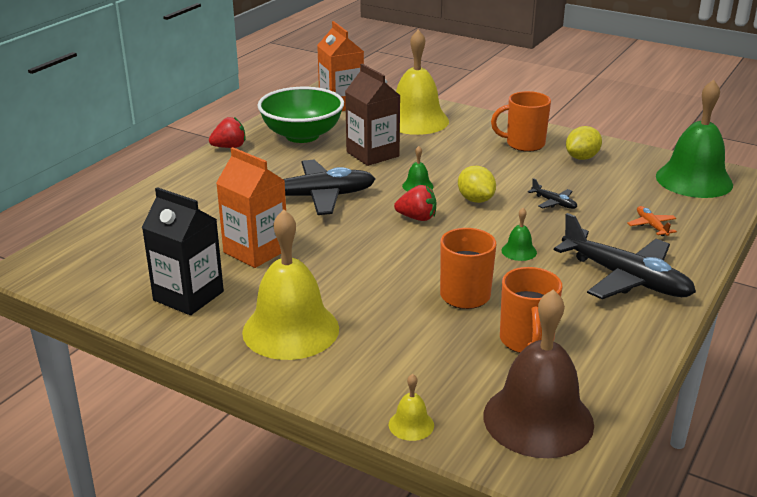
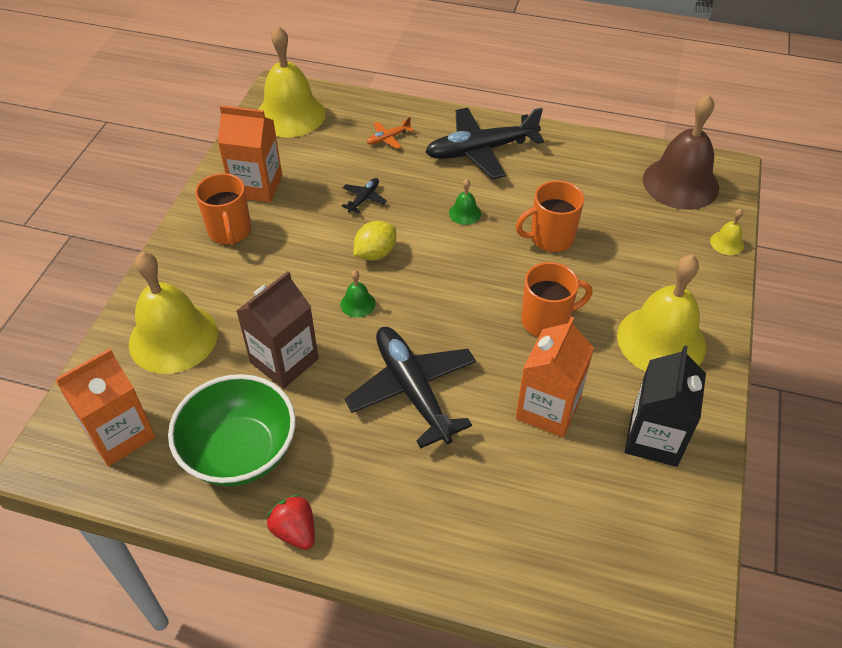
camera: 105 degrees left, 20 degrees up
red strawberry [394,185,436,221] -> none
orange mug [500,267,562,353] -> orange mug moved to [521,262,592,337]
black plane [554,213,696,299] -> black plane turned 135 degrees counterclockwise [425,108,544,179]
yellow lemon [566,126,602,160] -> orange carton [218,105,282,203]
green bell [656,80,733,198] -> yellow bell [258,26,326,137]

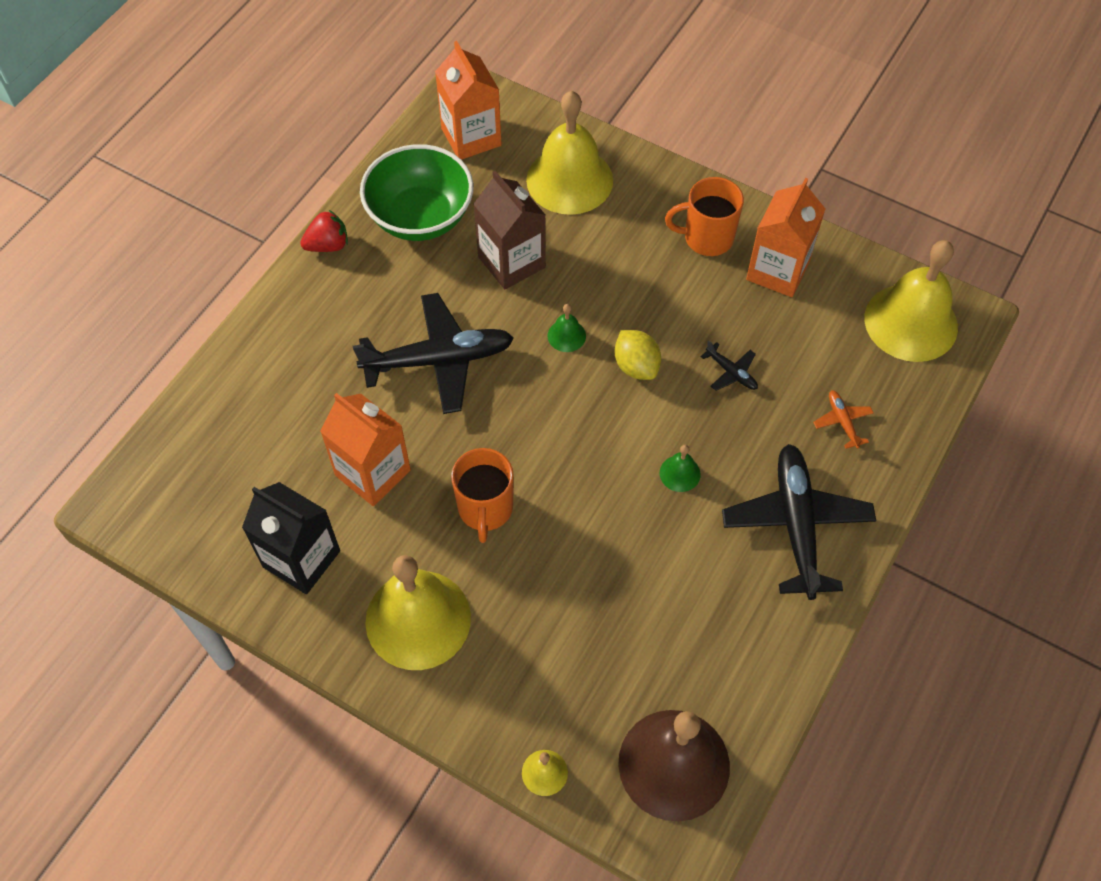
camera: 105 degrees right, 10 degrees up
orange mug [516,181,584,252] -> none

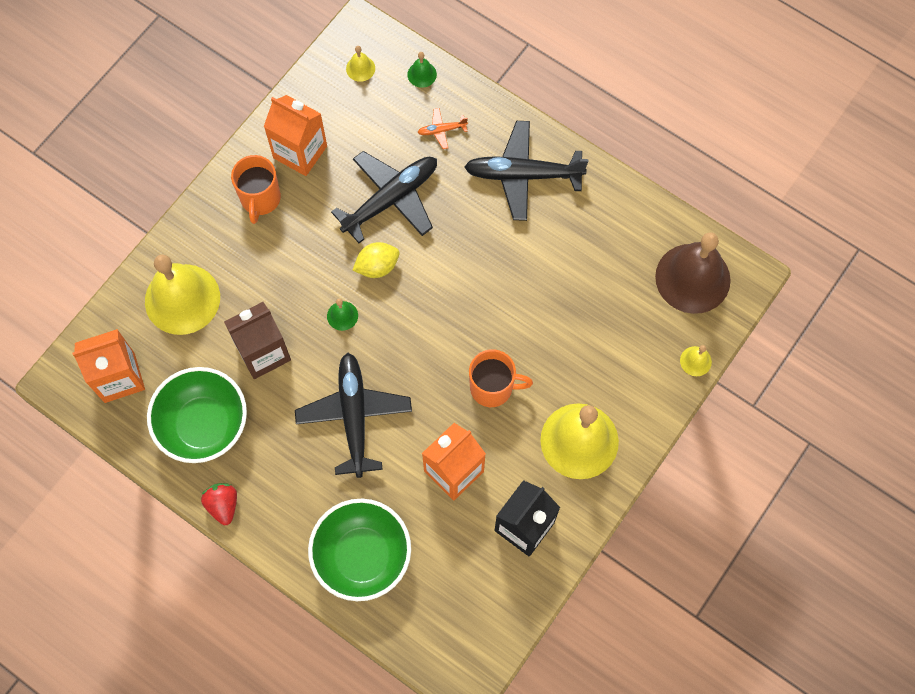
camera: 85 degrees left, 10 degrees up
green bell [660,445,701,492] -> green bell moved to [407,52,437,88]
black plane [701,340,758,391] -> black plane [331,151,437,243], size x2.34
yellow bell [864,240,958,362] -> yellow bell [346,46,375,82], size x0.41
none -> green bowl [308,499,411,601]

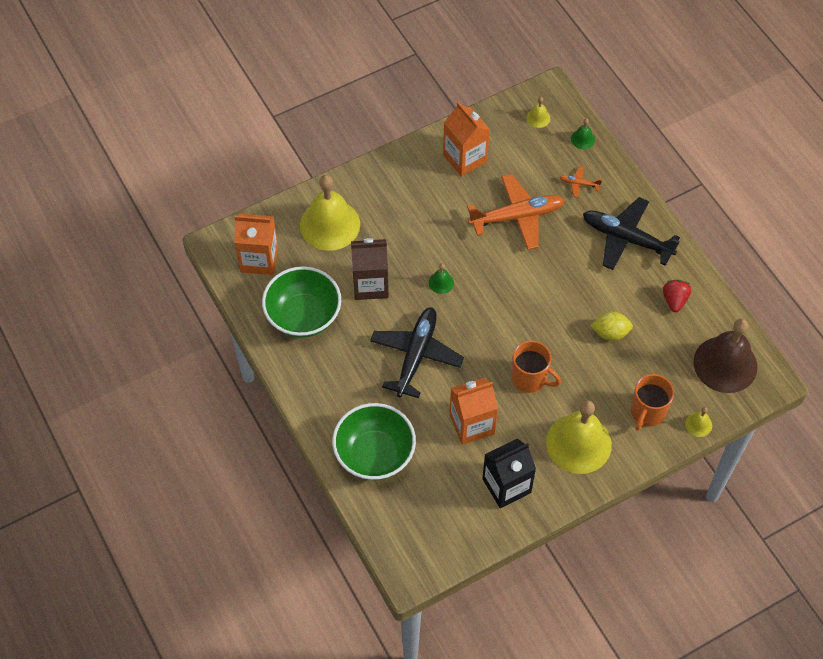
camera: 25 degrees right, 10 degrees down
red strawberry [201,483,237,525] -> red strawberry moved to [663,280,691,312]
orange mug [231,155,281,224] -> orange mug moved to [631,374,674,431]
black plane [331,151,437,243] -> orange plane [467,174,565,250]
yellow lemon [353,242,399,278] -> yellow lemon moved to [591,311,633,341]

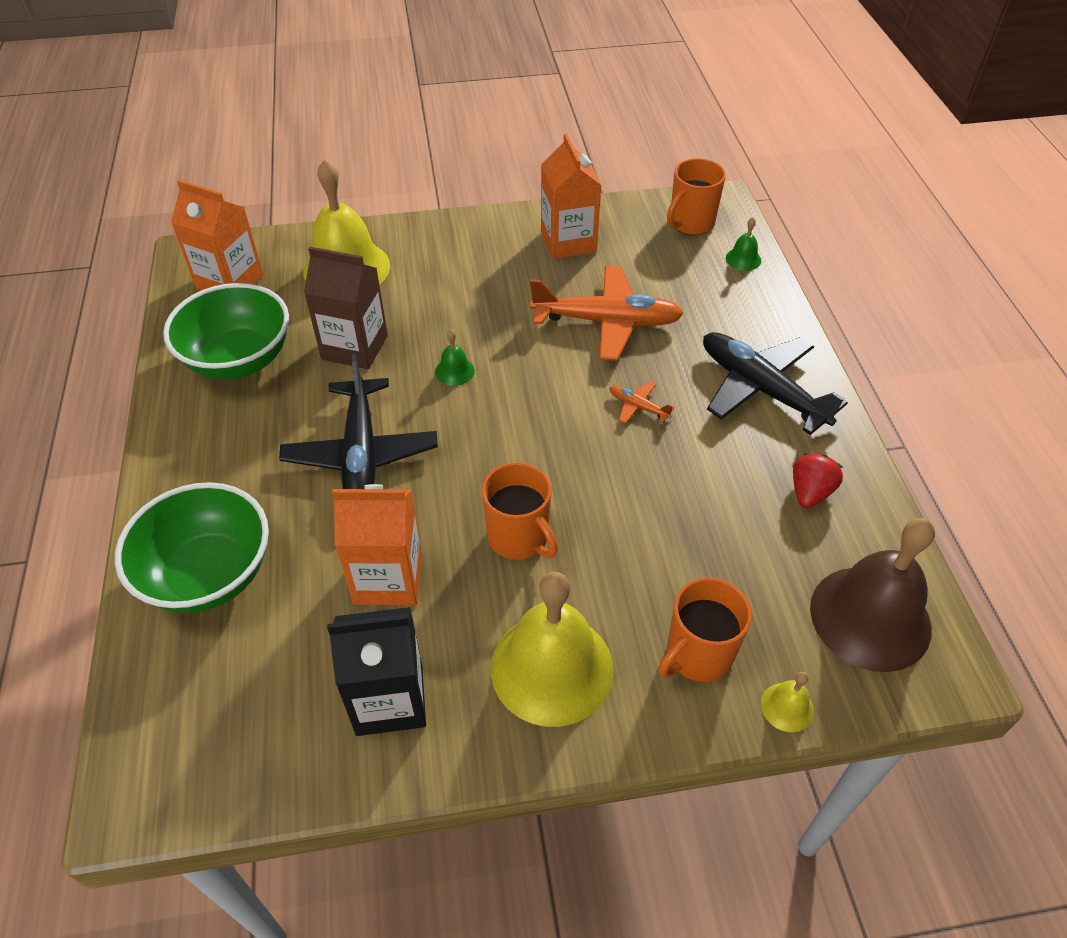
camera: 20 degrees right, 10 degrees down
black plane [370,307,464,398] -> black plane turned 135 degrees clockwise [279,354,438,489]
yellow bell [526,97,550,128] -> orange mug [667,158,726,235]
orange plane [559,166,602,197] -> orange plane moved to [609,381,675,424]
yellow lemon [591,311,633,341] -> none

